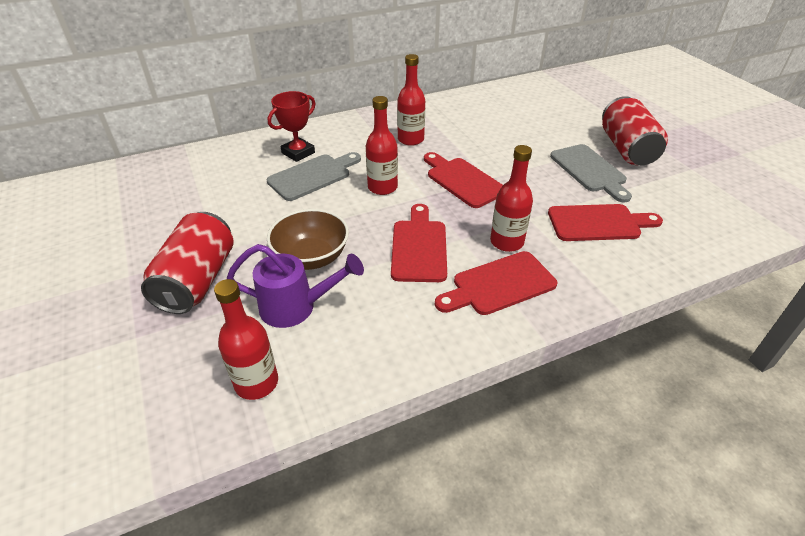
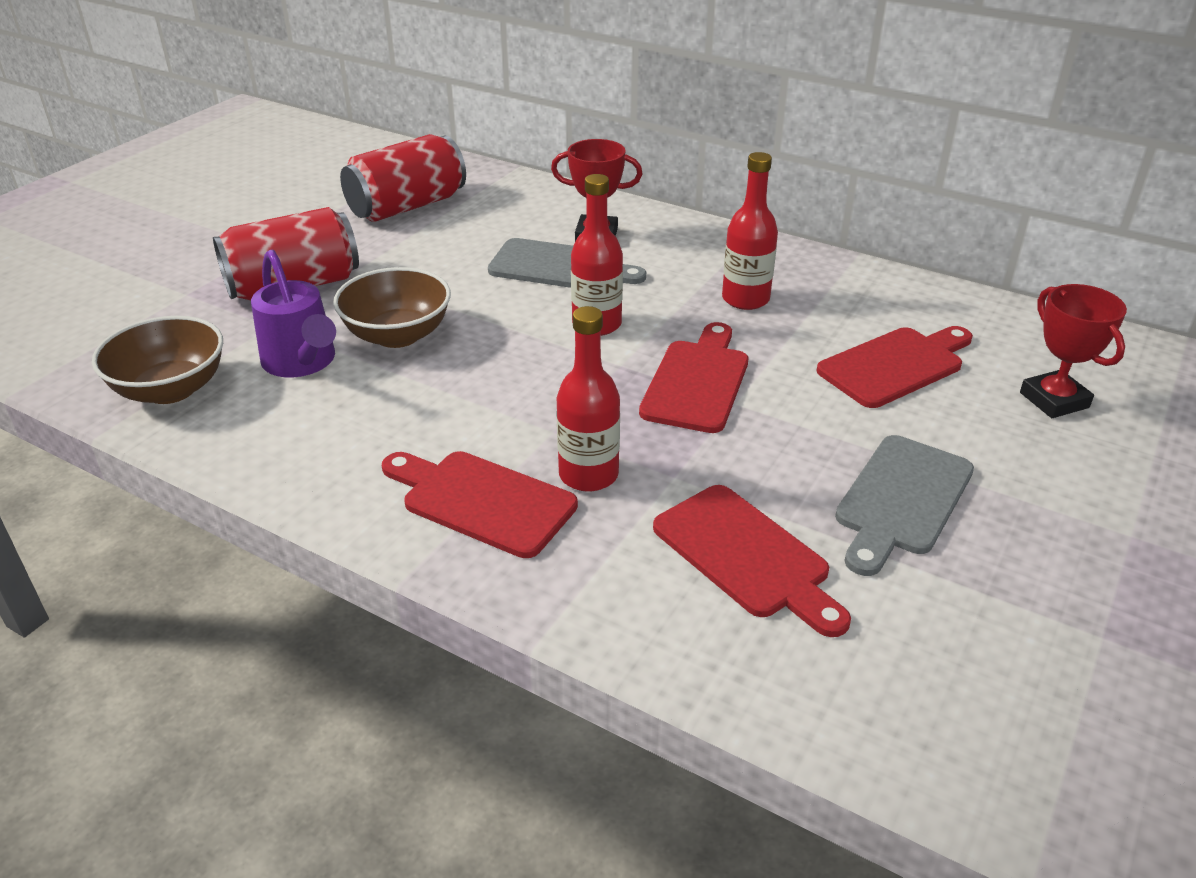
camera: 55 degrees right, 5 degrees down
red bottle [214,279,278,400] -> brown bowl [92,316,223,404]
red cutting board [391,204,447,282] -> red cutting board moved to [817,326,973,408]
red can [602,96,668,165] -> red can moved to [340,134,466,222]
none -> red trophy [1020,284,1127,418]

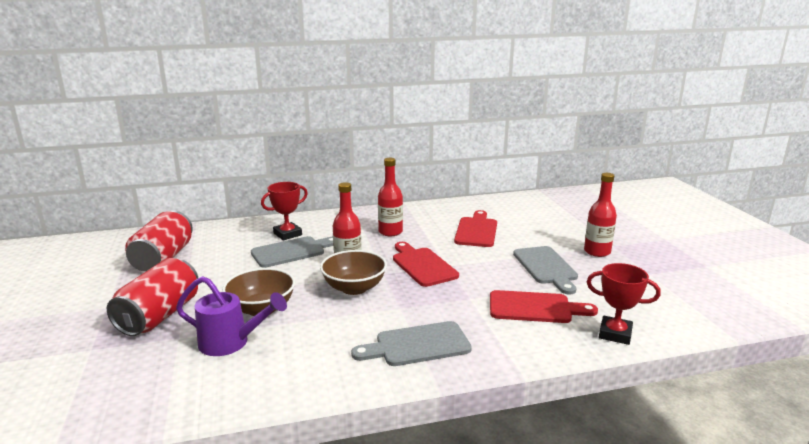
camera: 45 degrees left, 15 degrees down
brown bowl [92,316,223,404] -> brown bowl moved to [320,250,387,295]
red cutting board [382,451,578,558] -> grey cutting board [351,321,472,366]
red bottle [556,306,620,492] -> red bottle moved to [584,173,617,257]
red trophy [1020,284,1127,418] -> red trophy moved to [587,263,661,345]

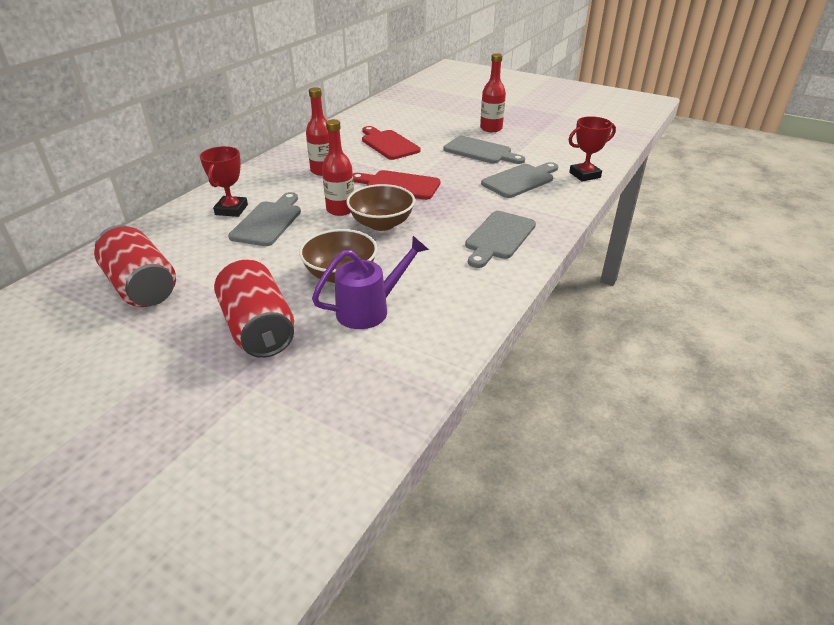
camera: 45 degrees left, 15 degrees up
red cutting board [490,290,598,323] -> grey cutting board [481,162,558,198]

